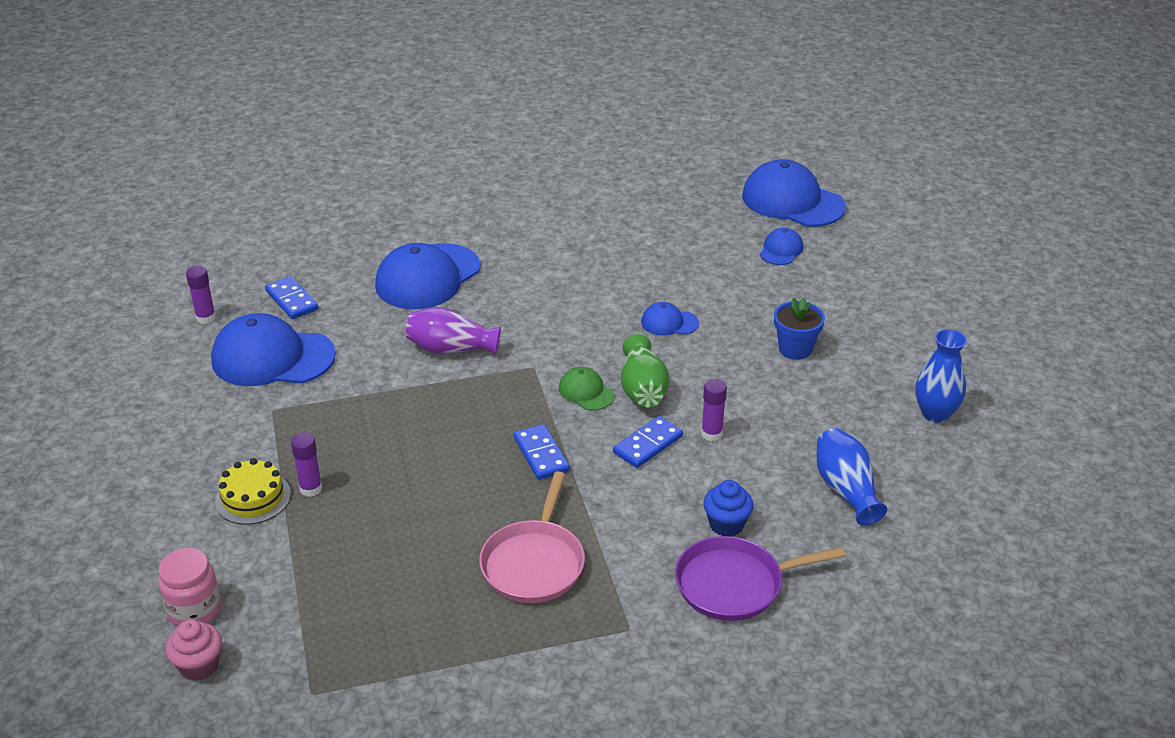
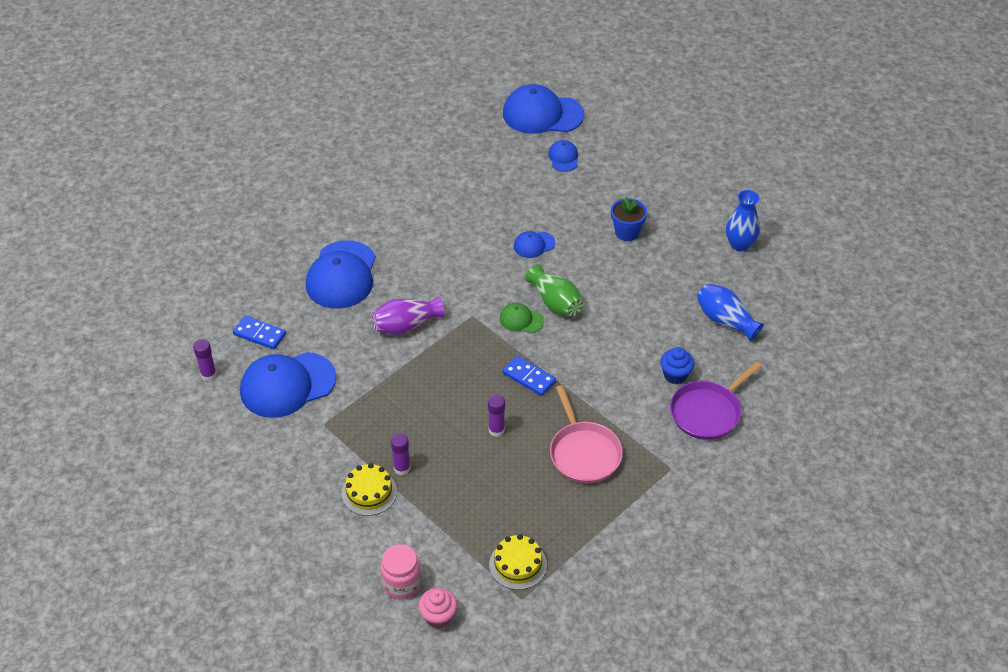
camera: 30 degrees left, 10 degrees up
blue domino [613,416,683,468] -> none
purple glue stick [701,379,727,441] -> purple glue stick moved to [488,395,505,437]
none -> yellow cake [489,534,547,590]

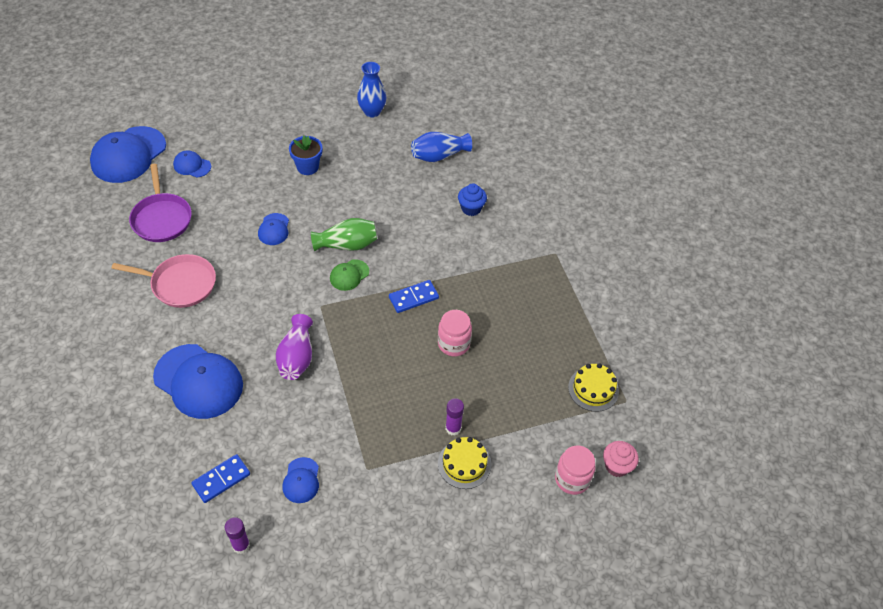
camera: 65 degrees left, 5 degrees up
blue cap [240,352,336,418] -> blue cap [282,457,319,503], size x0.48
purple glue stick [488,395,505,437] -> pink jar [438,310,472,356]
pink pan [550,385,623,483] -> pink pan moved to [112,254,216,308]
purple pan [670,361,762,440] -> purple pan moved to [129,164,192,242]

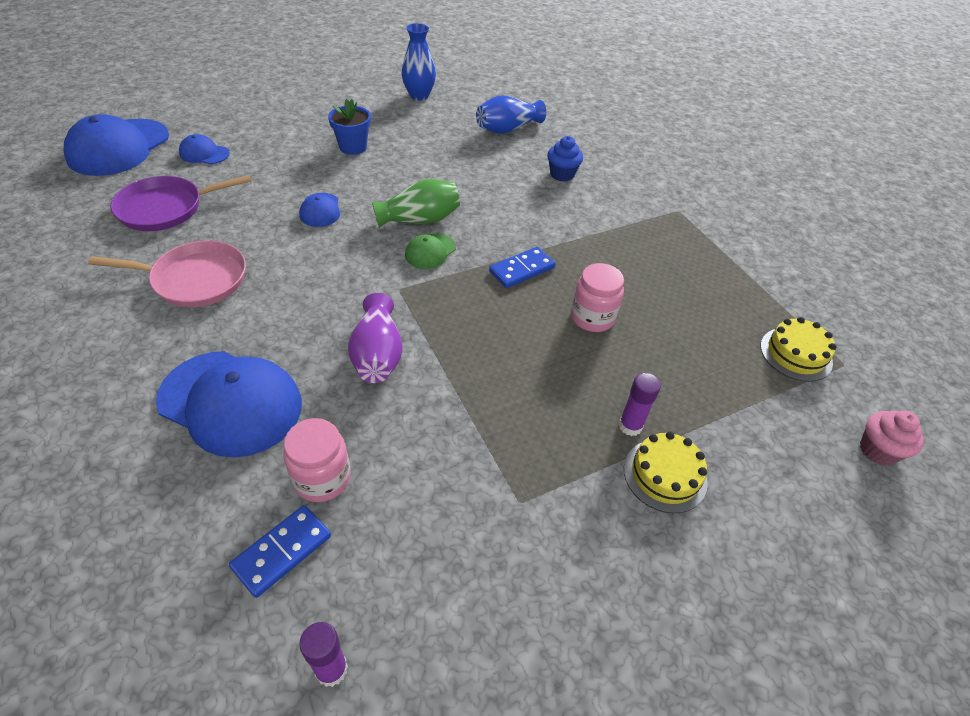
camera: 10 degrees left, 5 degrees down
purple pan [129,164,192,242] -> purple pan turned 90 degrees clockwise [110,175,251,231]
blue cap [282,457,319,503] -> none
pink jar [555,445,596,495] -> pink jar moved to [284,418,351,502]

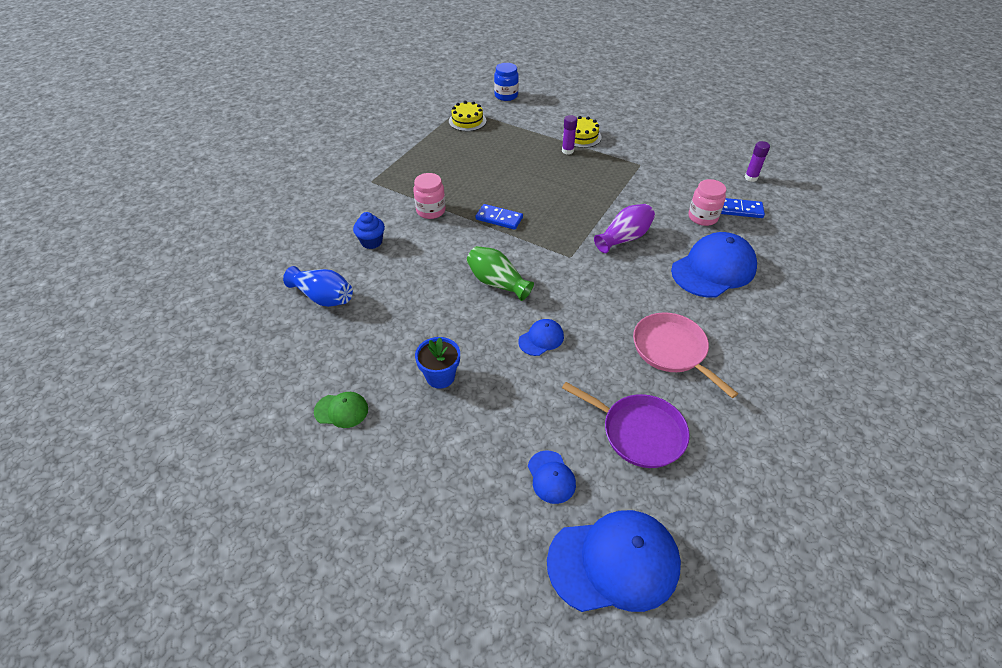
camera: 120 degrees left, 0 degrees up
blue cap [156,351,302,458] -> blue cap turned 60 degrees clockwise [671,232,757,298]
blue vase [402,23,436,101] -> none
green cap [405,233,456,269] -> green cap moved to [314,392,368,428]
pink jar [571,263,624,332] -> pink jar moved to [413,173,446,219]
pink cupcake [860,410,924,466] -> blue jar [494,63,519,101]

